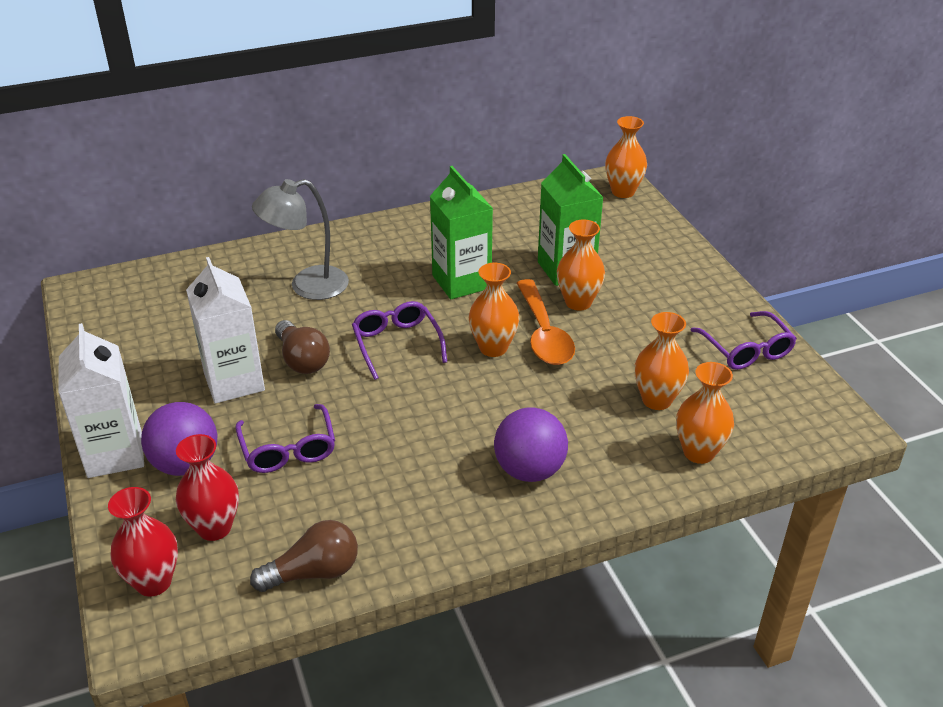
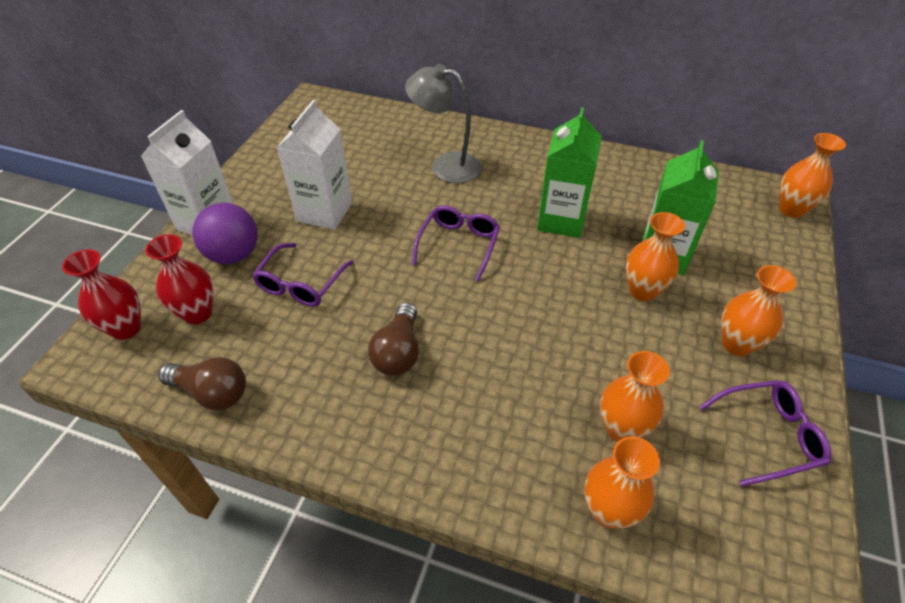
camera: 40 degrees right, 10 degrees up
brown light bulb [275,320,330,374] -> brown light bulb moved to [368,303,419,376]
orange vase [469,263,520,357] -> orange vase moved to [721,265,796,356]
purple ball [494,407,568,482] -> none
orange spoon [517,279,575,365] -> none
purple glasses [691,311,797,370] -> purple glasses turned 120 degrees counterclockwise [699,380,831,486]

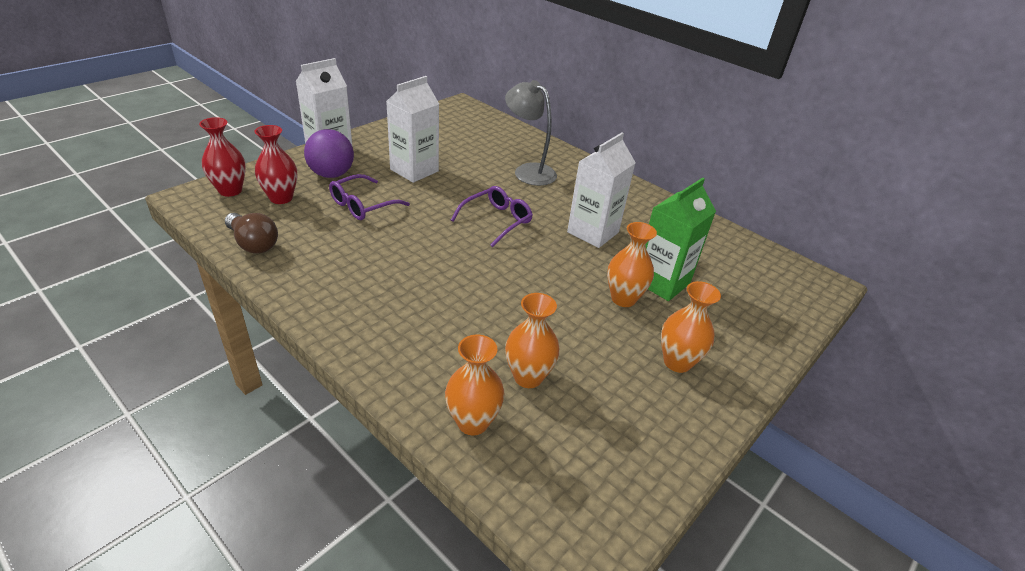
camera: 20 degrees right, 10 degrees down
brown light bulb [368,303,419,376] -> none
green carton [537,107,602,238] -> white carton [567,132,636,248]
purple glasses [699,380,831,486] -> none
orange vase [779,133,846,218] -> none

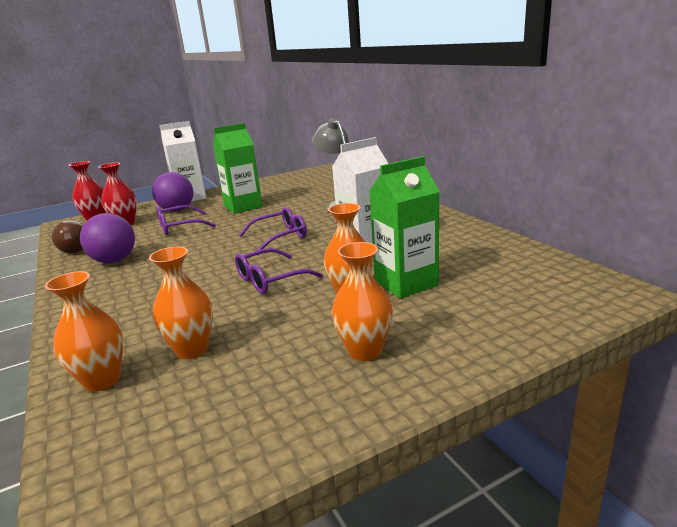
camera: 25 degrees right, 15 degrees down
white carton [386,76,439,183] -> green carton [213,123,263,214]
none -> purple ball [80,213,135,263]
none -> purple glasses [235,248,323,294]

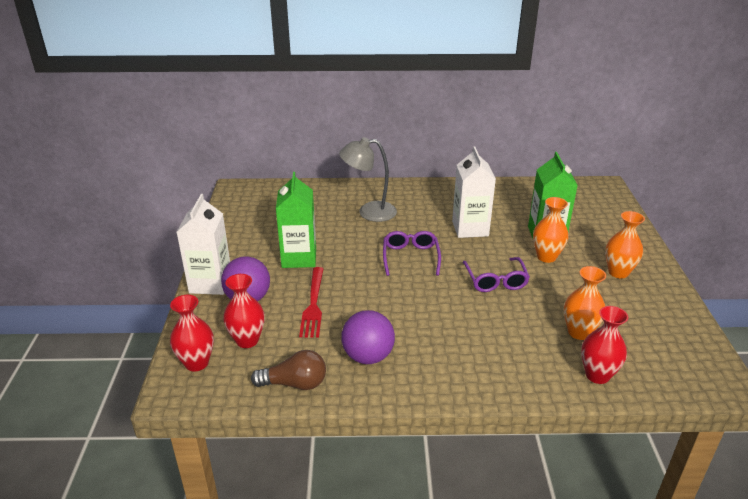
camera: 65 degrees left, 10 degrees up
orange vase [45,271,123,392] -> red vase [581,306,628,384]
purple glasses [156,205,216,236] -> red fork [299,267,323,338]

